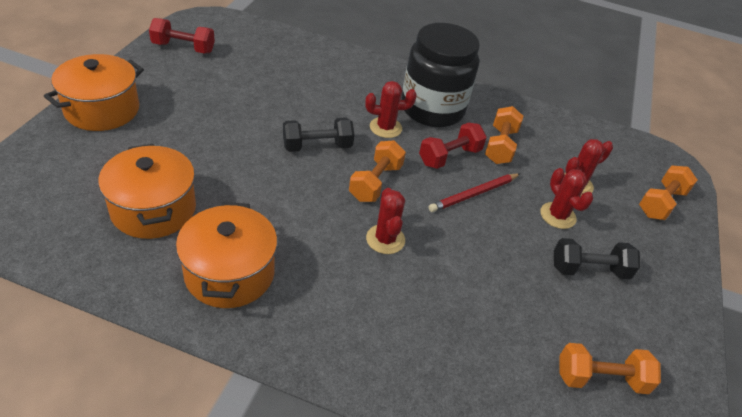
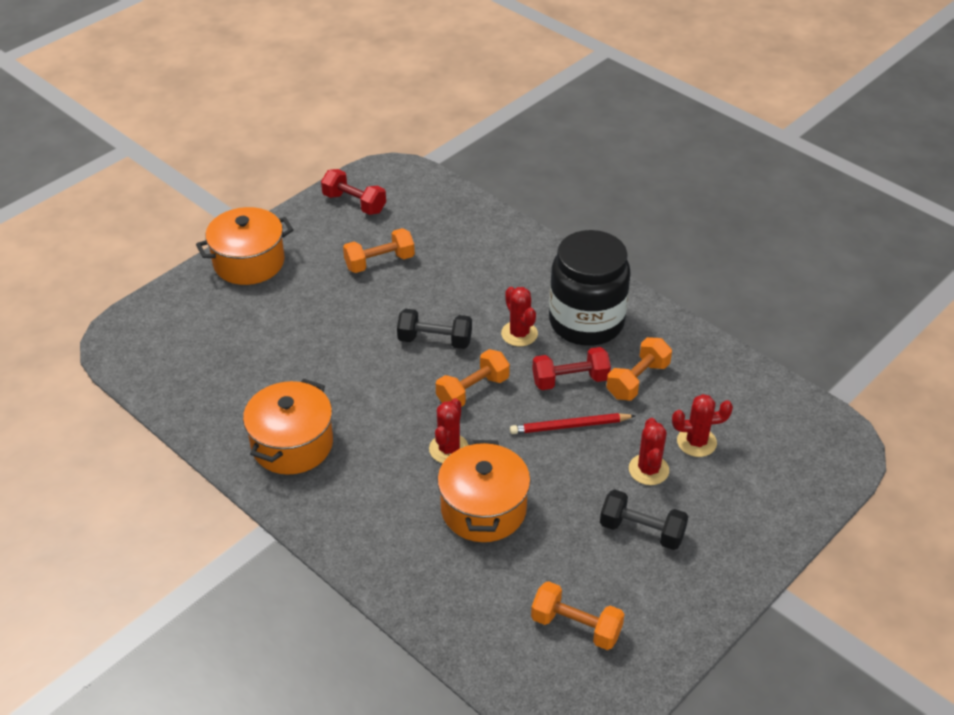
camera: 30 degrees right, 0 degrees up
orange pot [98,144,196,239] -> orange pot moved to [437,440,531,542]
red cactus [365,81,417,138] -> red cactus turned 45 degrees clockwise [501,287,538,346]
orange dumbbell [639,166,697,220] -> orange dumbbell moved to [343,228,415,273]

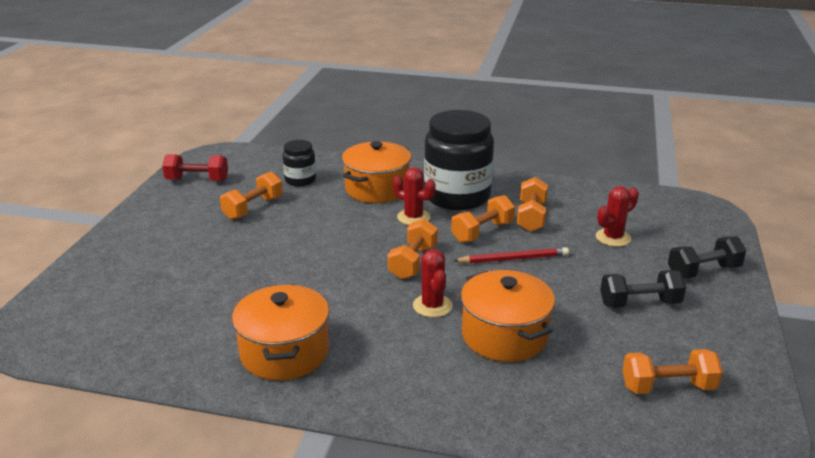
camera: 30 degrees left, 15 degrees down
orange pot [196,207,293,285] -> orange pot moved to [342,141,411,203]
black dumbbell [397,309,472,349] -> black dumbbell moved to [668,236,746,278]
red pencil [510,413,636,434] -> red pencil turned 150 degrees counterclockwise [453,247,569,264]
red dumbbell [532,347,611,390] -> orange dumbbell [451,195,515,243]
red cactus [629,418,669,485] -> none
none -> black jar [283,140,316,187]

